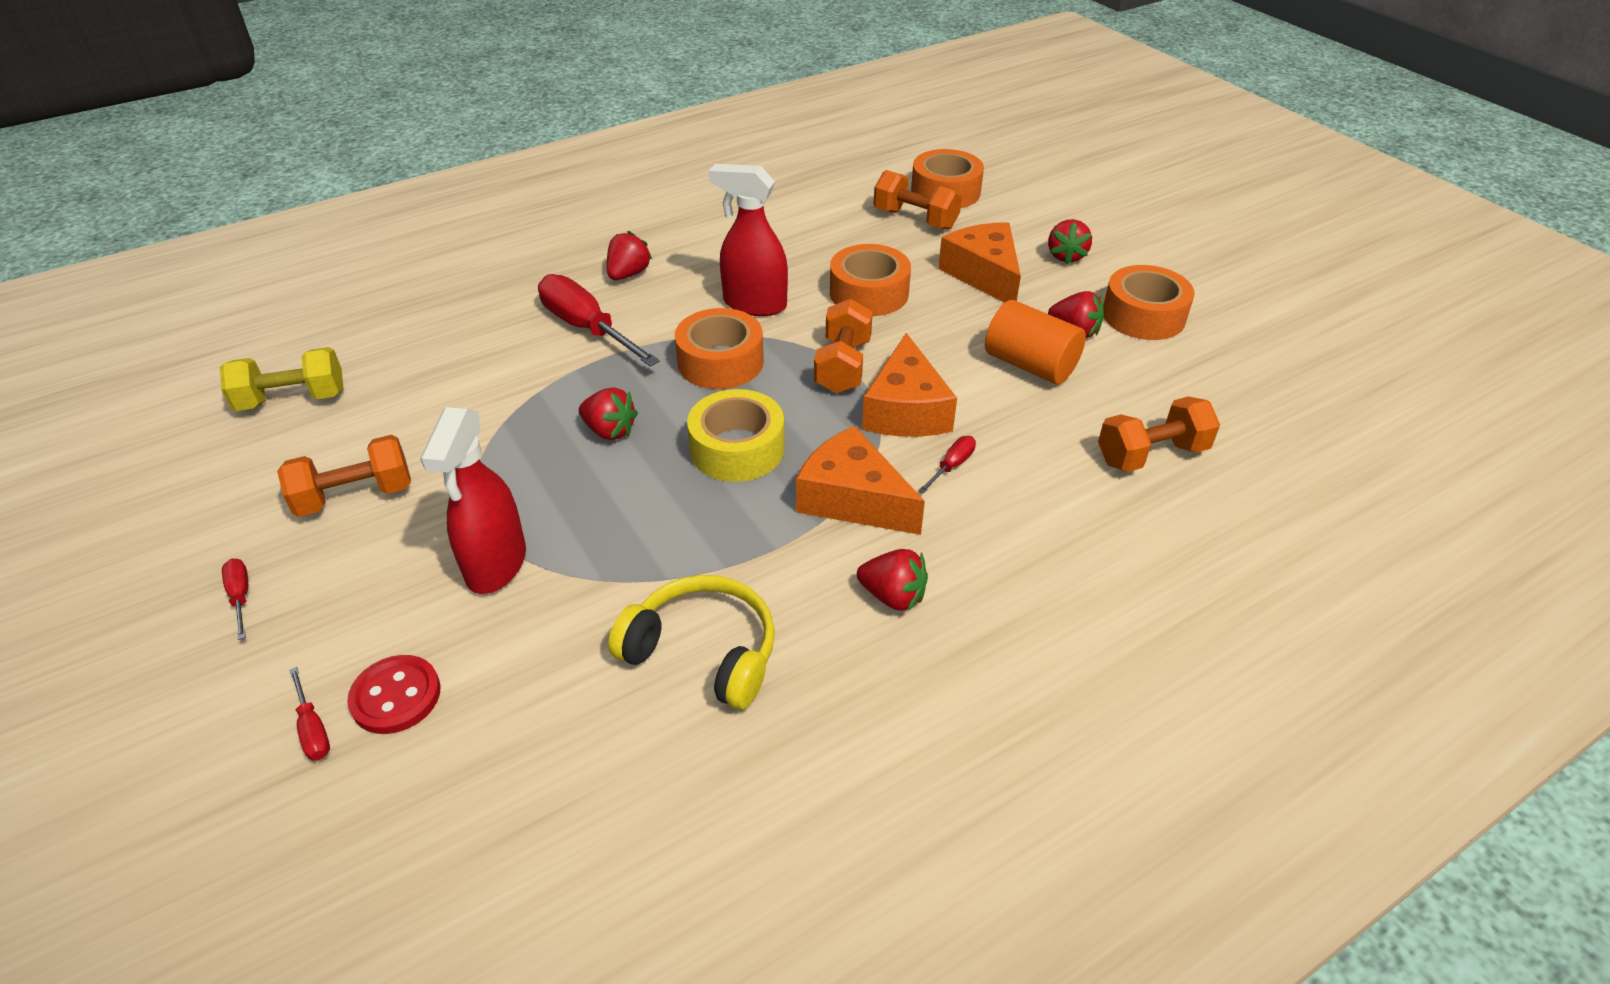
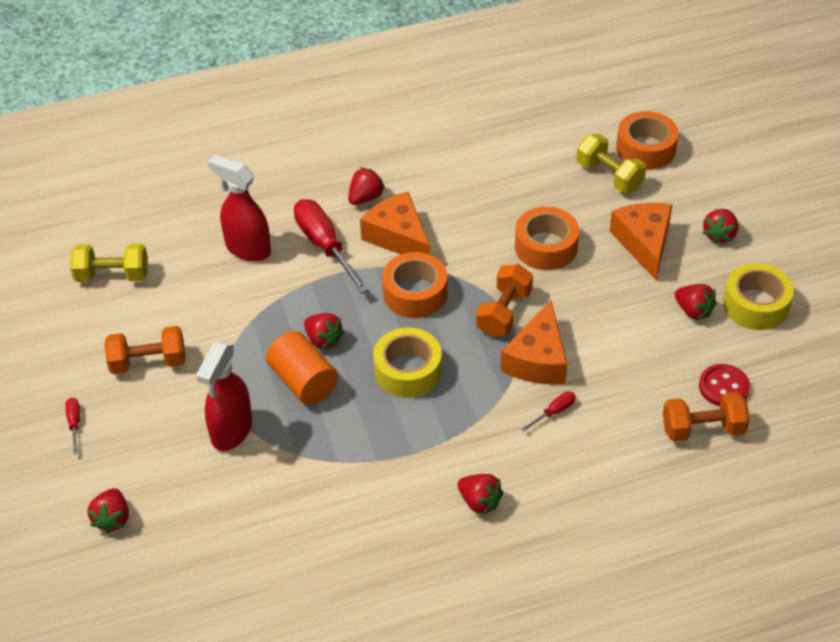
camera: 15 degrees right, 5 degrees up
red screwdriver [289,667,330,761] -> red strawberry [87,488,129,534]
red button [347,655,441,734] -> red button moved to [699,364,750,406]
yellow headphones [608,575,775,709] -> none
red spray bottle [709,164,788,316] -> red spray bottle moved to [208,155,271,261]
orange cheese [796,426,925,535] -> orange cheese moved to [360,192,430,255]
orange dumbbell [874,170,962,230] -> yellow dumbbell [577,134,646,193]
orange cylinder [985,300,1086,384] -> orange cylinder moved to [266,331,338,405]
orange tape [1103,265,1195,340] -> yellow tape [723,263,794,330]

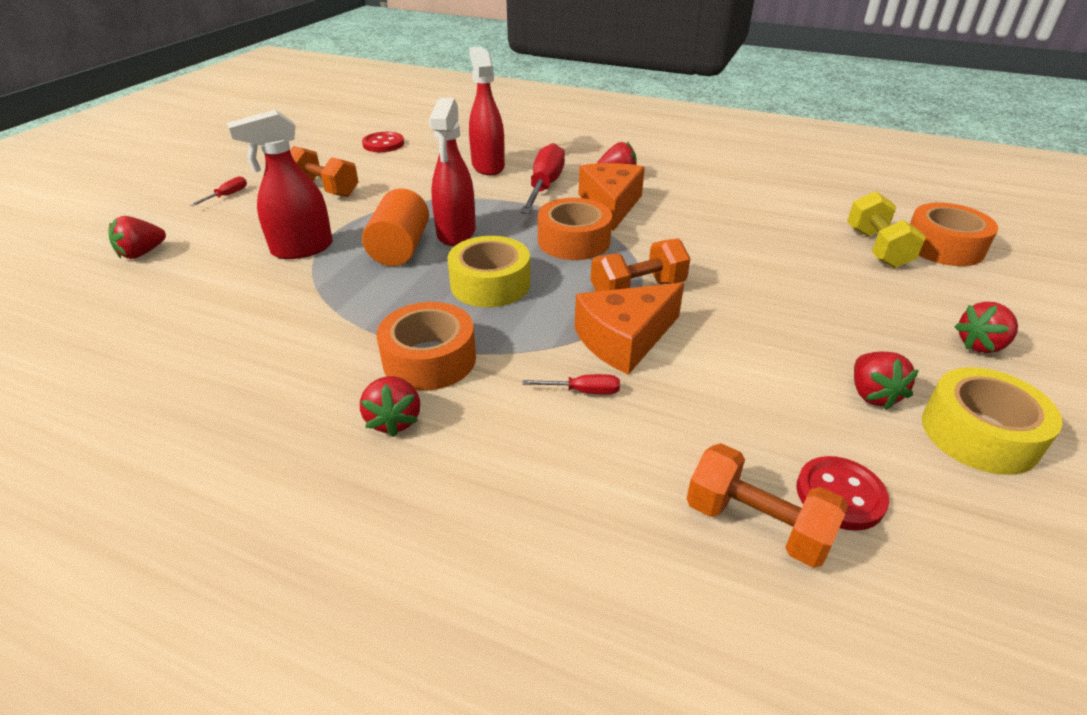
camera: 40 degrees right, 10 degrees down
yellow dumbbell [70,244,148,282] -> red button [362,132,404,152]
red strawberry [304,313,345,350] -> red spray bottle [429,98,476,246]
orange tape [515,207,579,270] -> orange tape moved to [377,302,476,391]
orange cheese [610,203,673,280] -> none

